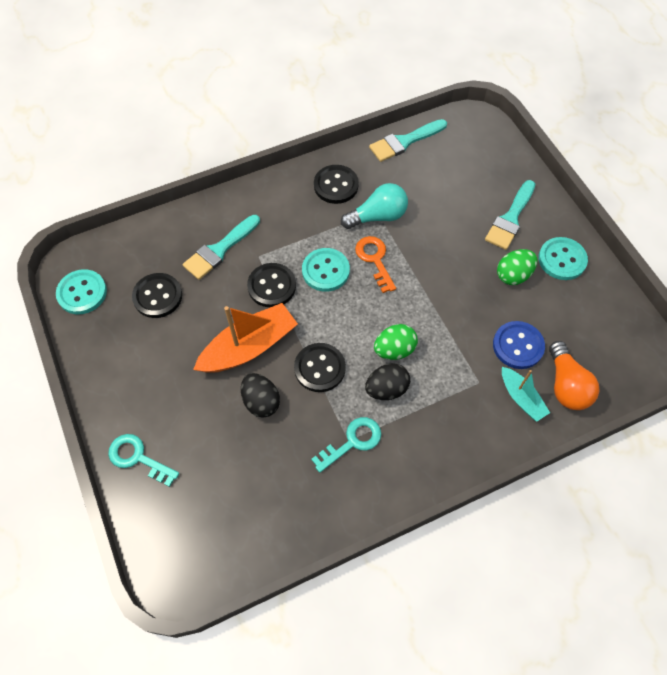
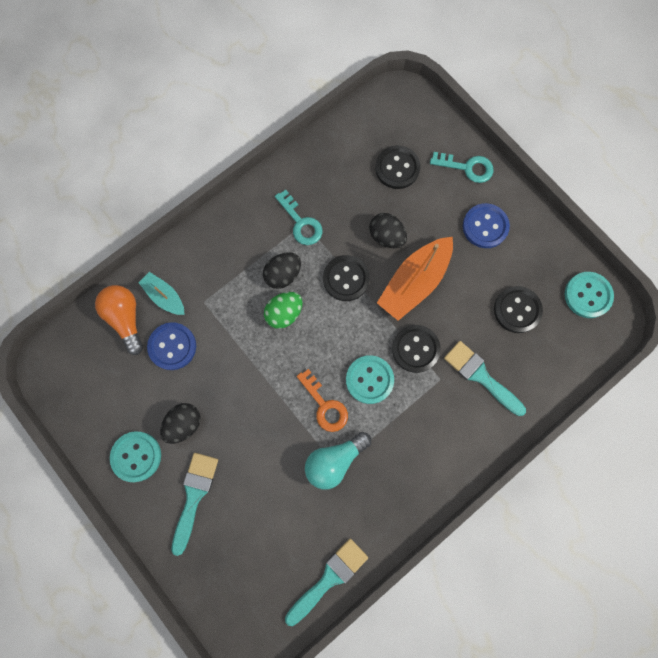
camera: 165 degrees right, 15 degrees up
turquoise brush [183,215,260,280] -> turquoise brush turned 75 degrees counterclockwise [444,341,526,416]
turquoise key [311,417,381,473] -> turquoise key turned 75 degrees counterclockwise [275,190,323,245]
black button [314,165,359,204] -> black button moved to [375,145,420,189]
green egg [497,249,538,285] -> black egg [160,403,201,444]
none -> blue button [463,203,510,248]

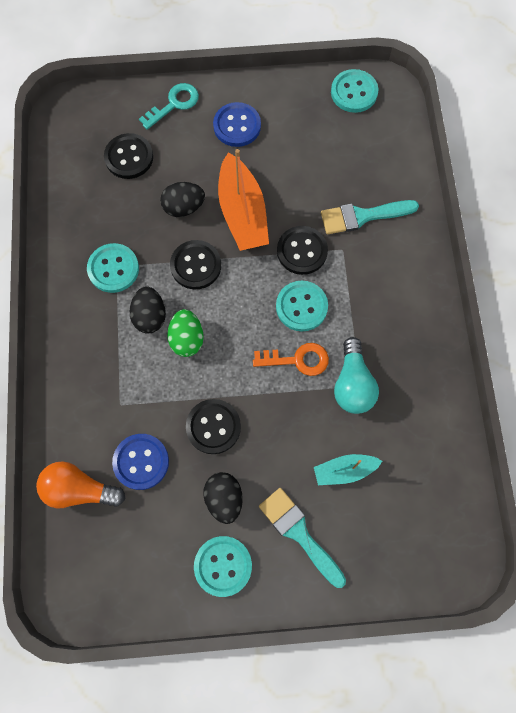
camera: 55 degrees left, 5 degrees down
turquoise boat [138,272,185,315] -> turquoise boat moved to [314,454,382,485]
turquoise key [275,190,323,245] -> turquoise button [87,243,139,293]
turquoise brush [285,538,368,626] -> none
black button [494,286,543,333] -> black button moved to [186,399,241,454]

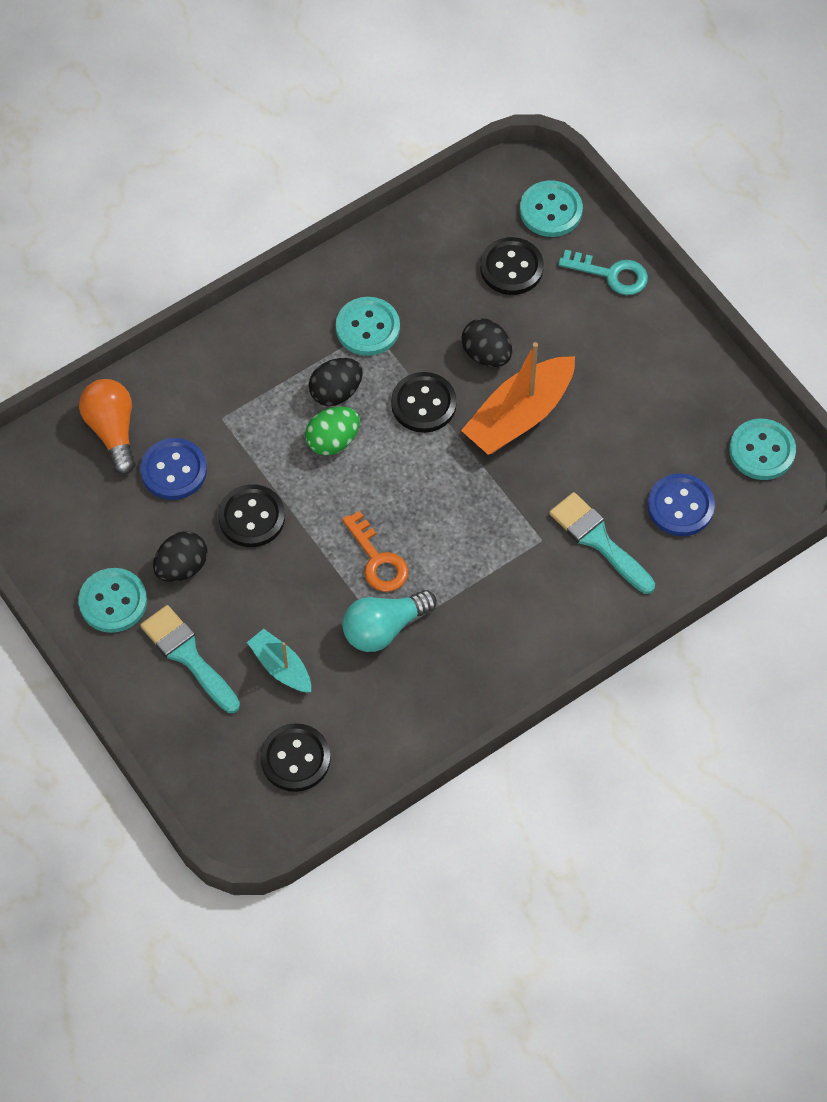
camera: 60 degrees right, 10 degrees down
blue button [213,102,261,147] -> blue button moved to [648,474,715,536]
turquoise brush [259,488,346,588] -> turquoise brush turned 60 degrees counterclockwise [140,605,240,713]
turquoise button [276,281,328,331] -> turquoise button moved to [520,180,583,237]
black button [277,226,328,275] -> black button moved to [260,723,331,792]

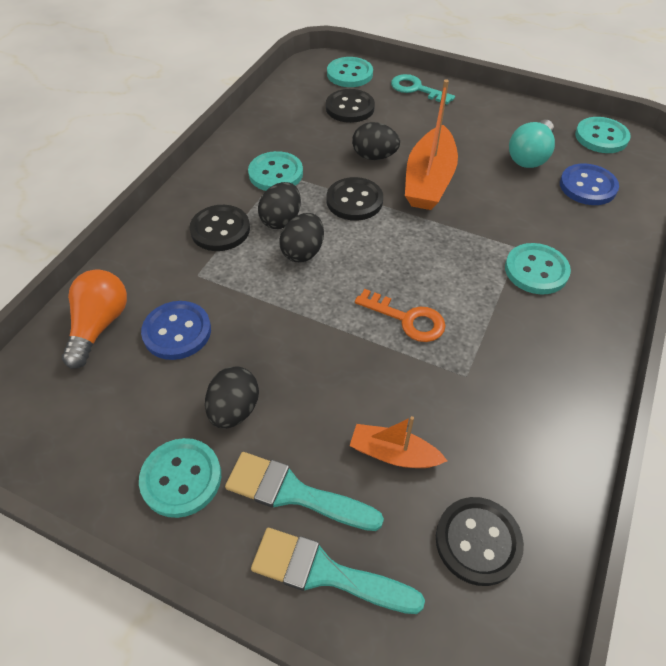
camera: 30 degrees left, 10 degrees down
orange light bulb [79,379,136,474] -> orange light bulb turned 60 degrees clockwise [62,269,127,369]
black button [218,484,285,547] -> black button moved to [189,205,250,251]
turquoise boat [247,629,311,693] -> orange boat [350,416,447,468]
green egg [305,407,360,455] -> black egg [279,213,324,262]
turquoise light bulb [342,590,437,652] -> turquoise light bulb moved to [509,119,555,168]
turquoise brush [549,492,655,594] -> turquoise brush moved to [251,528,425,614]
turquoise key [558,250,648,295] -> turquoise key turned 135 degrees counterclockwise [391,74,455,105]
none -> turquoise button [505,243,571,294]

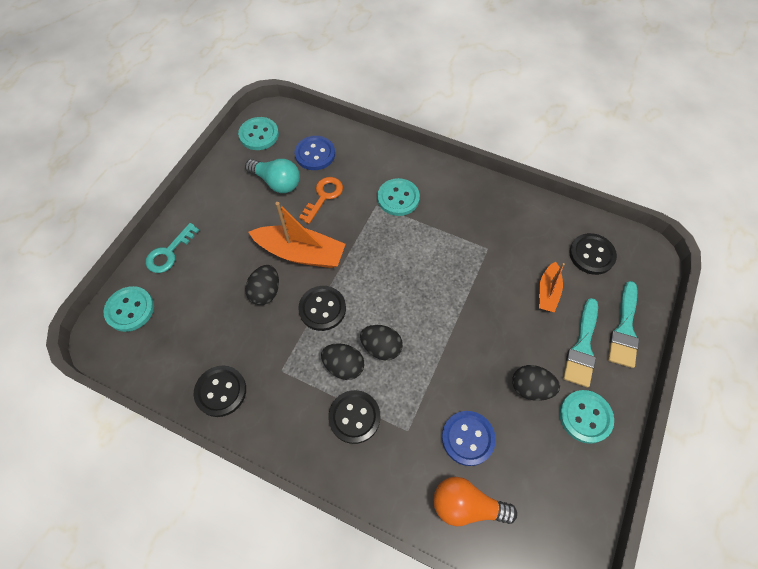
camera: 90 degrees left, 10 degrees up
turquoise button [248,151,303,191] -> none
black button [326,89,375,123] -> black button moved to [194,366,246,417]
orange key [355,289,445,342] -> orange key moved to [299,177,343,224]

